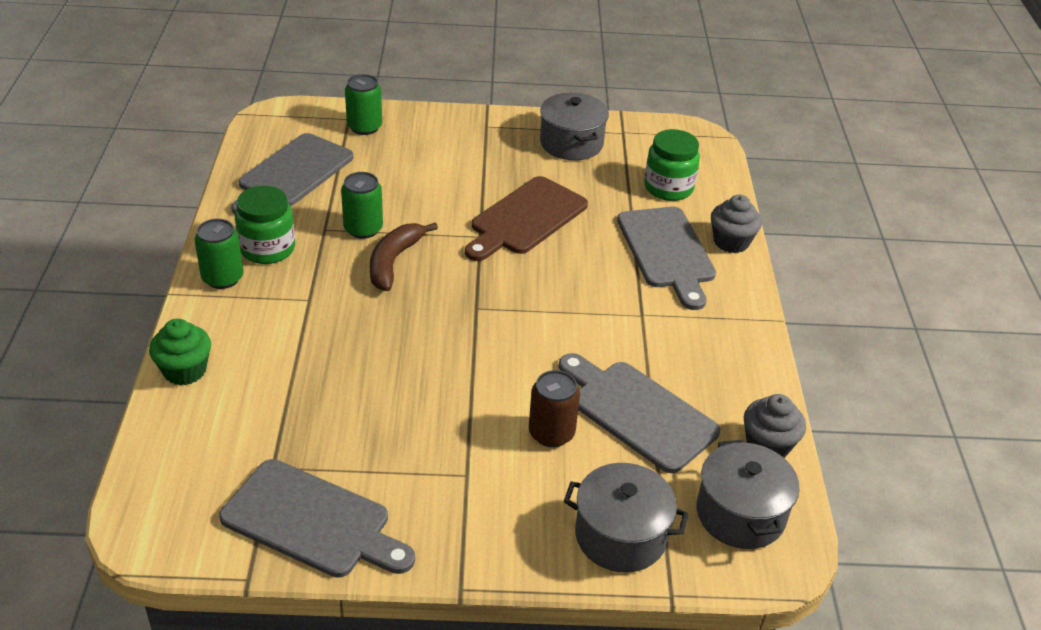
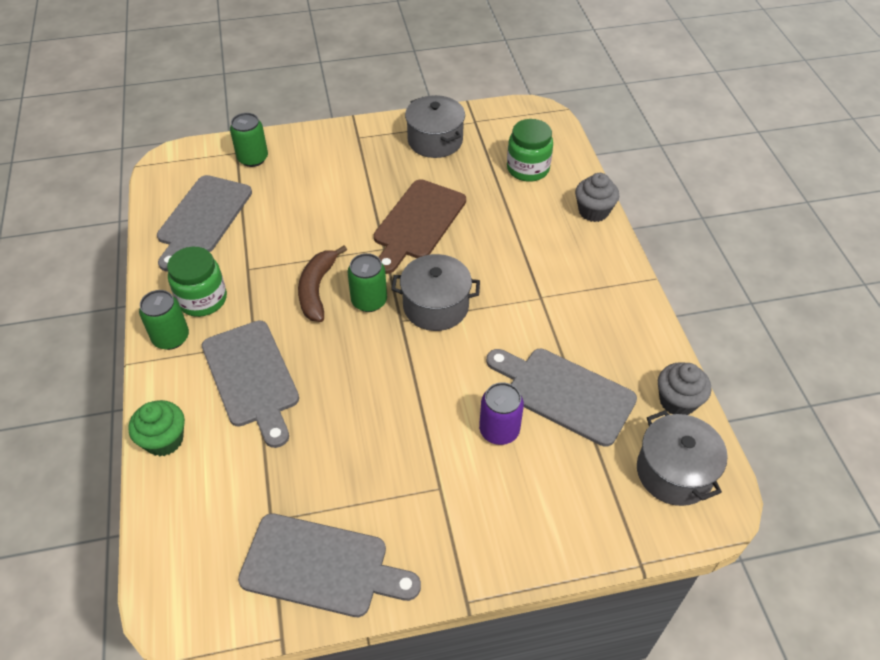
camera: 10 degrees left, 10 degrees up
green can [341,172,383,239] -> green can moved to [347,253,387,312]
brown can [529,370,580,447] -> purple can [479,382,524,445]
grey pot [564,463,688,573] -> grey pot moved to [391,254,480,331]
grey cutting board [617,207,716,310] -> grey cutting board moved to [202,320,299,448]

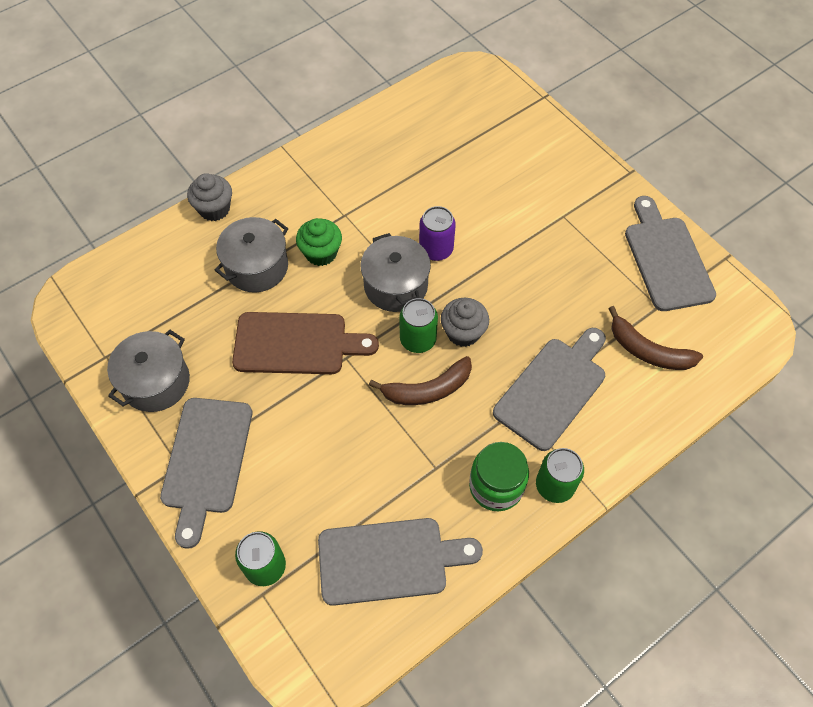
camera: 115 degrees left, 10 degrees up
green cupcake [128,400,185,457] -> green cupcake moved to [296,218,342,266]
purple can [479,382,524,445] -> purple can moved to [419,206,456,261]
grey cutting board [486,349,637,447] -> grey cutting board moved to [160,398,252,549]
green jar [507,119,553,182] -> none
grey pot [637,410,728,506] -> grey pot moved to [215,217,288,292]
grey cupcake [658,362,711,415] -> grey cupcake moved to [441,298,489,347]
none -> brown banana [608,306,703,370]

